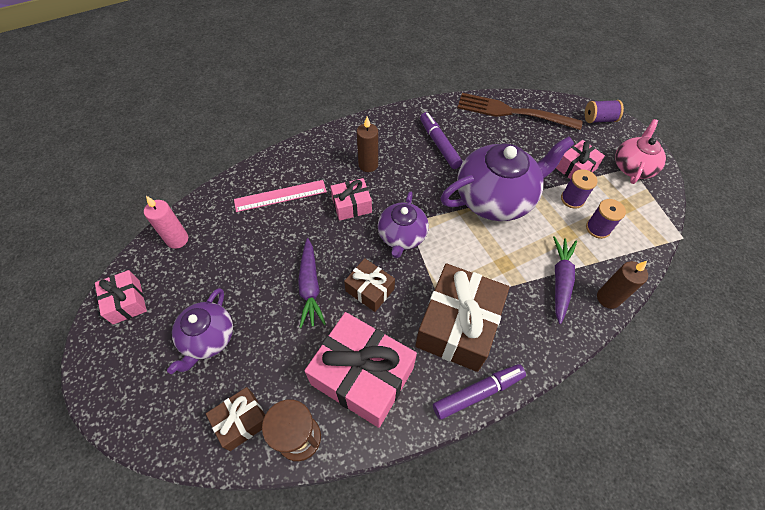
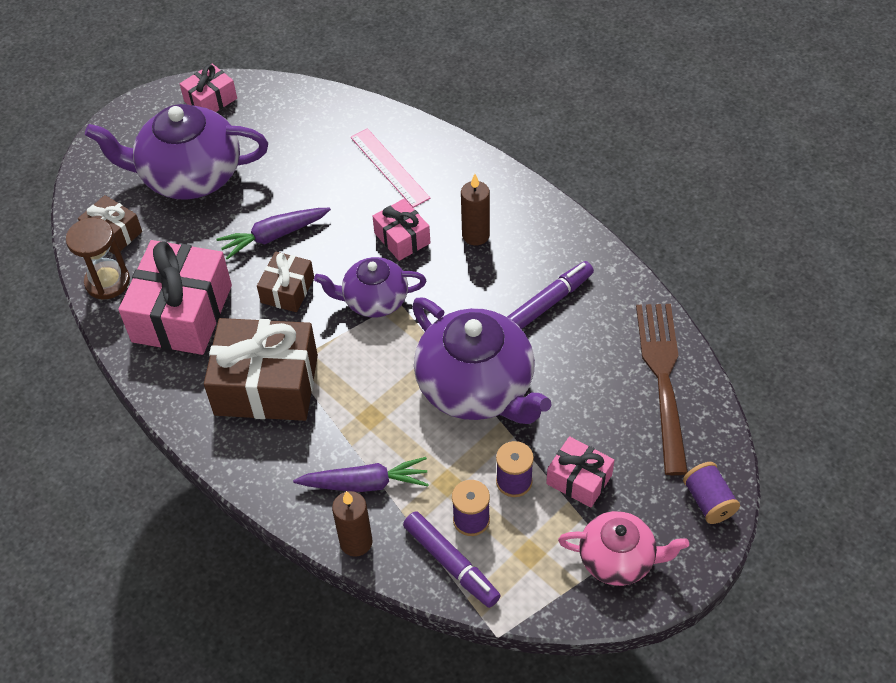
camera: 75 degrees right, 5 degrees down
pink candle [144,196,188,249] -> none
purple teapot [167,288,233,374] -> purple teapot [85,104,268,200], size x1.71
purple marker [433,364,526,420] -> purple marker moved to [403,511,501,608]

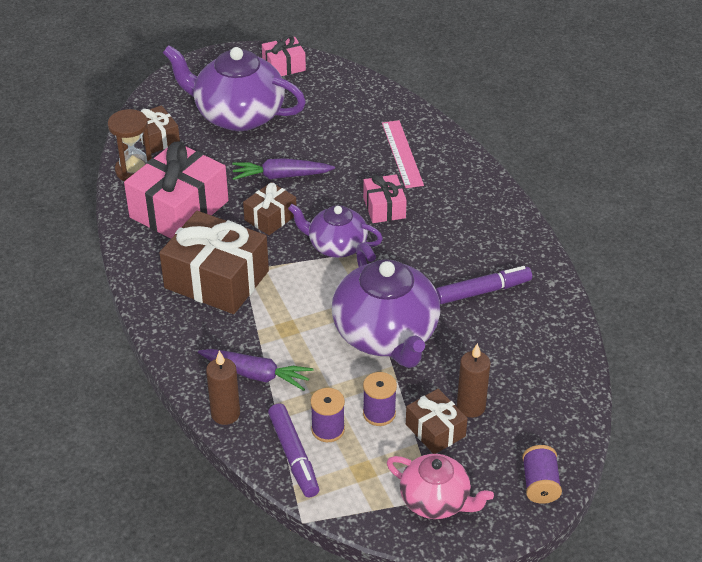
camera: 20 degrees right, 10 degrees down
brown candle [461,174,490,245] -> brown candle moved to [457,343,491,418]
pink gift [546,436,614,508] -> brown gift [406,389,468,454]
brown fork [636,304,688,475] -> none

